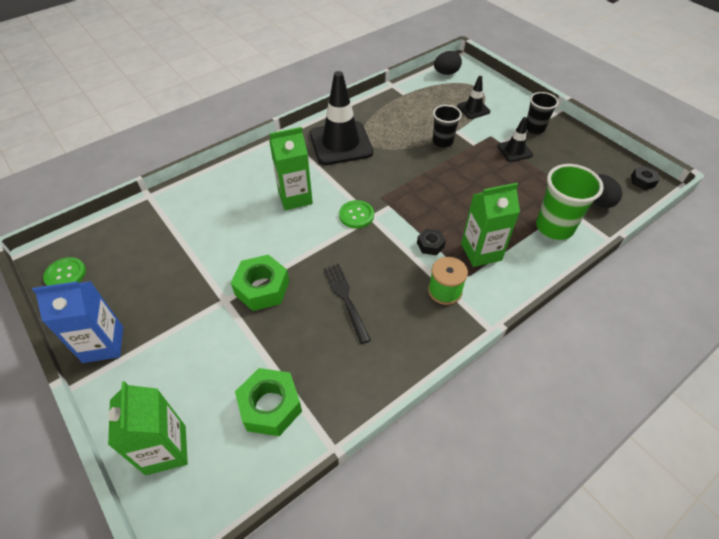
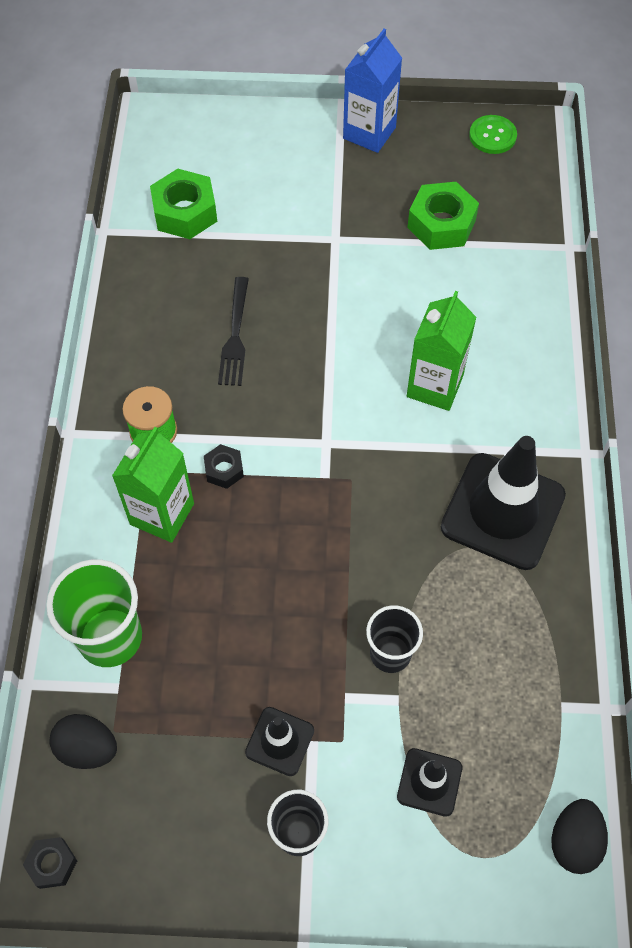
camera: 130 degrees right, 10 degrees up
green carton [108,381,188,475] -> none
green nut [231,255,289,311] -> green nut moved to [407,182,479,250]
black fork [323,264,371,344] -> black fork turned 75 degrees clockwise [218,277,249,386]
green button [339,200,374,228] -> none

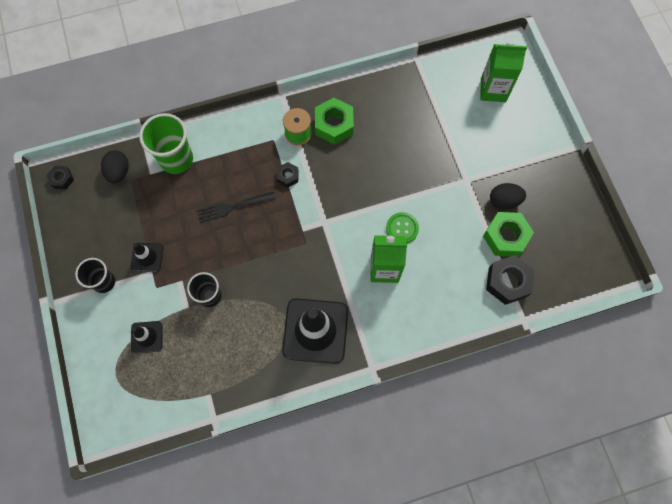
camera: 70 degrees right, 10 degrees up
green carton [112,427,194,543] -> green carton moved to [480,43,527,102]
green nut [150,169,217,239] -> green nut moved to [315,98,354,145]
black fork [218,277,249,386] -> black fork moved to [197,192,276,223]
blue carton [343,29,402,153] -> none
green button [469,115,517,154] -> green button moved to [386,212,419,244]
black egg [551,799,608,874] -> black egg moved to [490,183,526,210]
none -> black nut [486,255,534,305]

